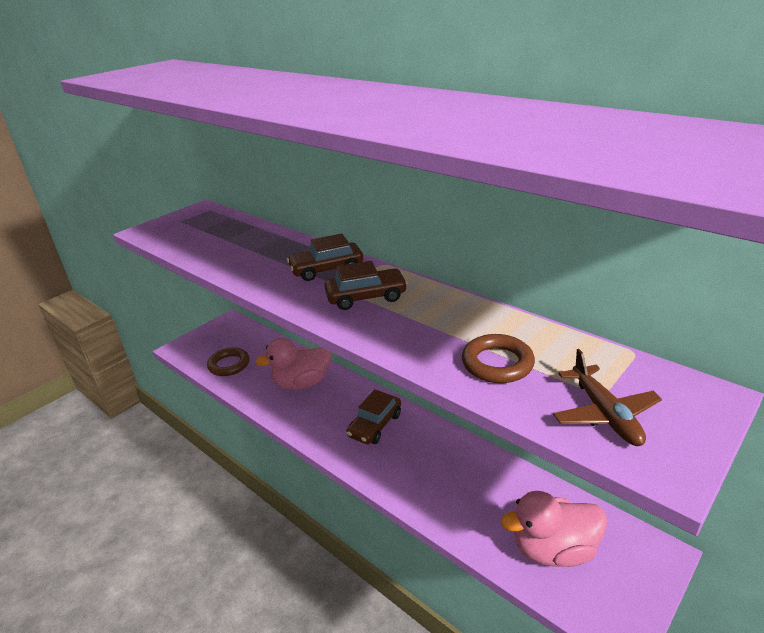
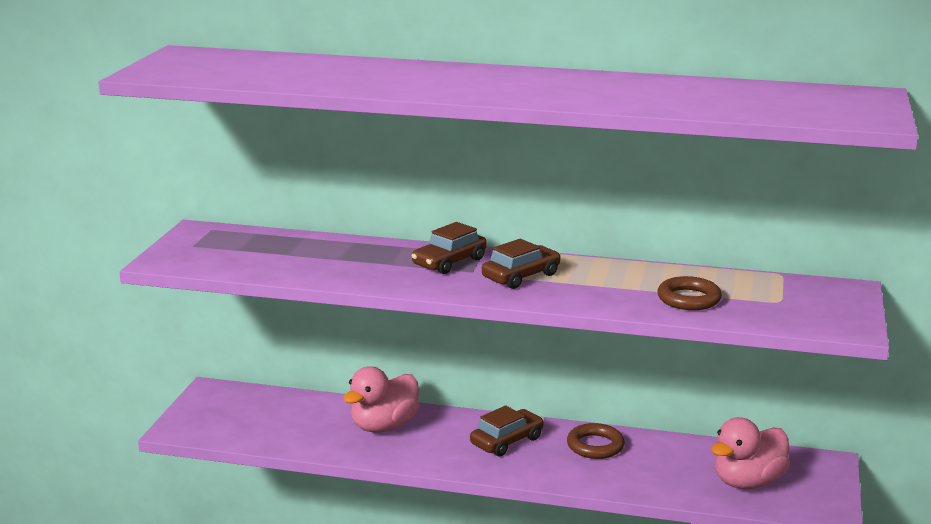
camera: 30 degrees left, 10 degrees down
brown ring [207,347,249,376] -> brown ring moved to [567,423,625,459]
brown car [347,389,401,444] -> brown car turned 135 degrees counterclockwise [470,405,544,457]
brown plane [553,349,662,446] -> none

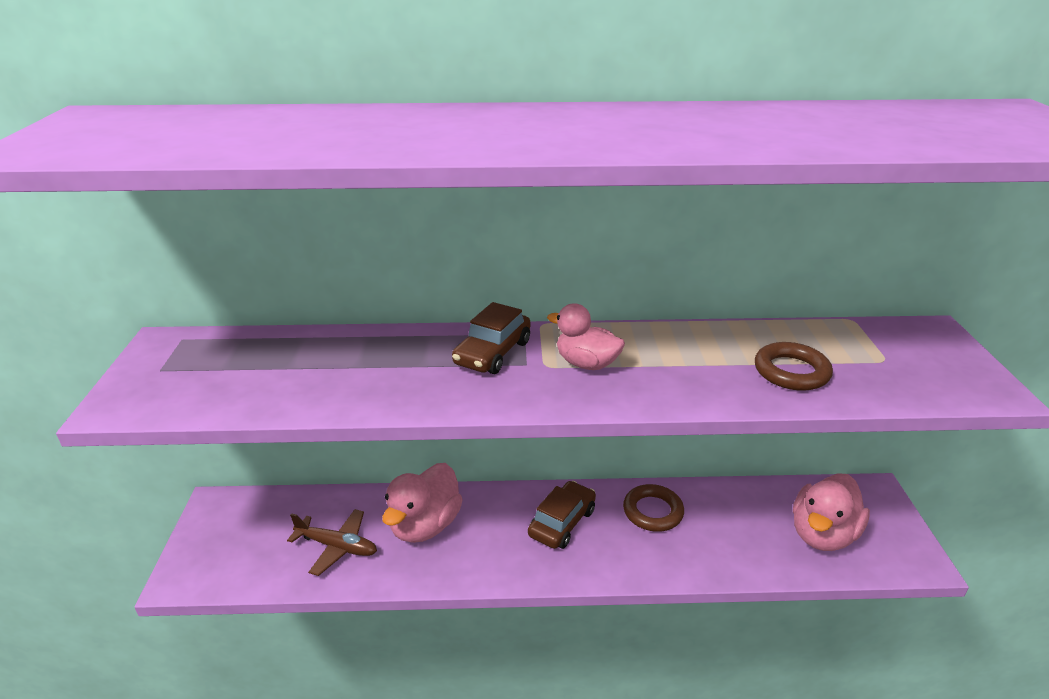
camera: 15 degrees left, 10 degrees up
brown car [482,239,561,289] -> pink duck [547,304,625,370]
none -> brown plane [287,509,377,576]

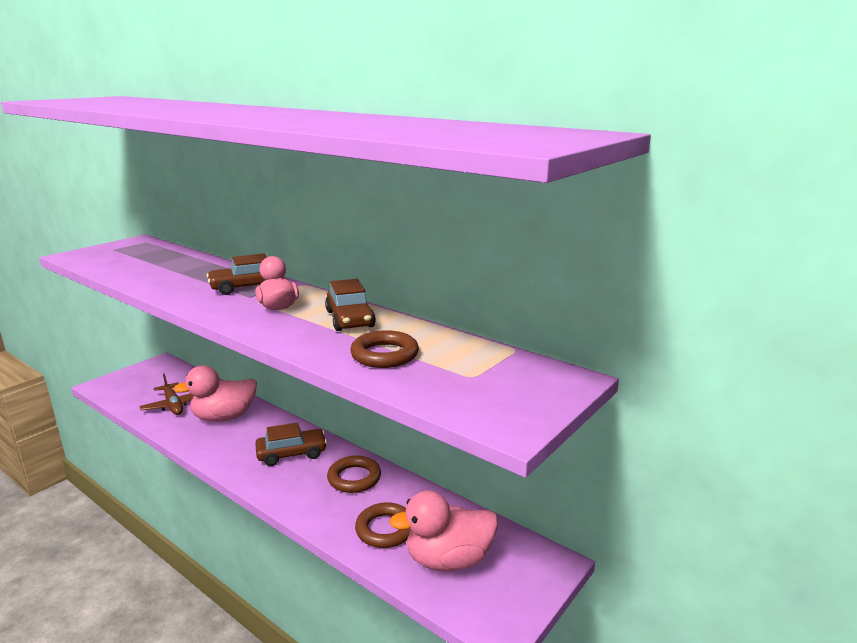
camera: 40 degrees right, 10 degrees down
none -> brown car [325,279,376,331]
none -> brown ring [355,502,411,548]

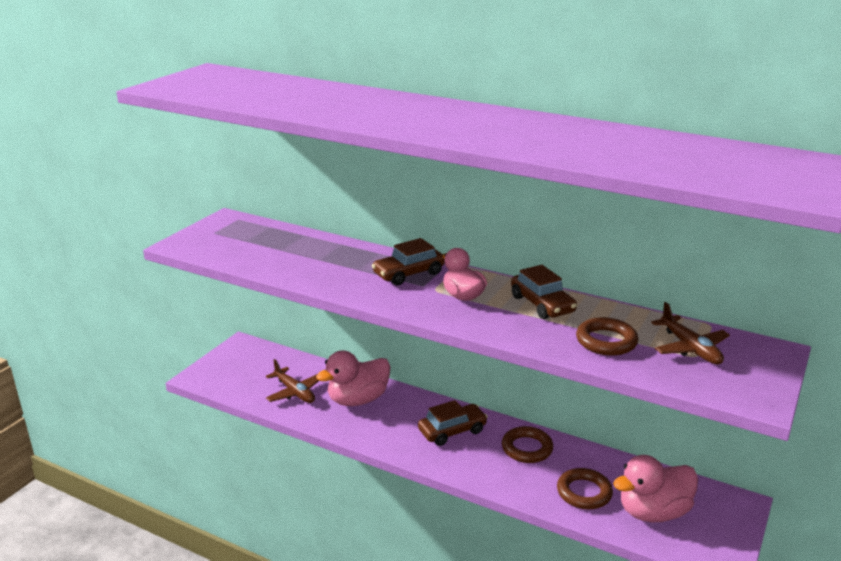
camera: 10 degrees left, 5 degrees up
none -> brown plane [651,302,730,364]

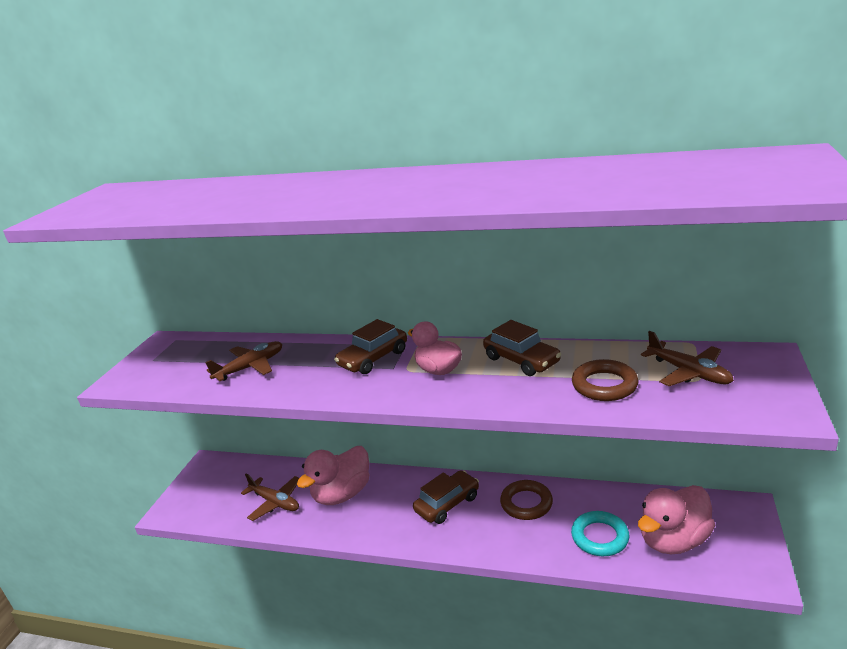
camera: 10 degrees left, 0 degrees up
brown ring [557,468,613,509] -> turquoise ring [571,511,629,556]
none -> brown plane [205,341,282,381]

